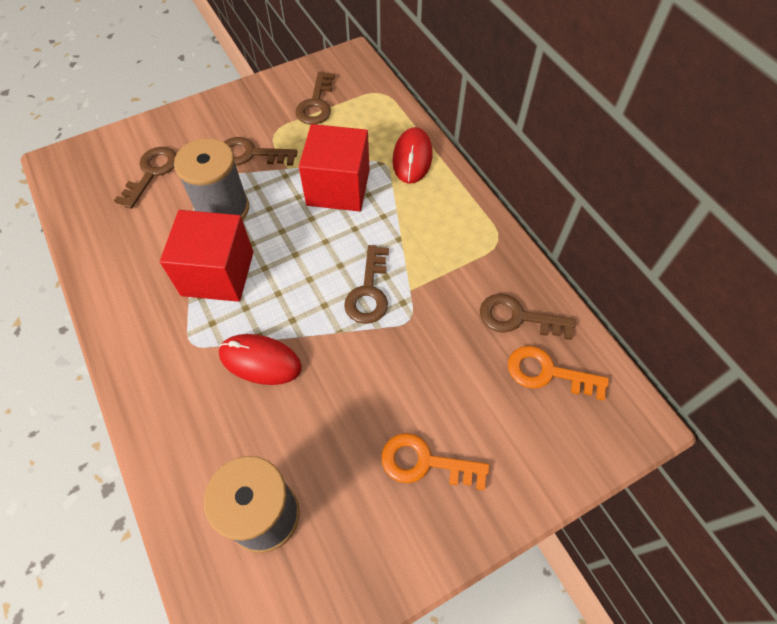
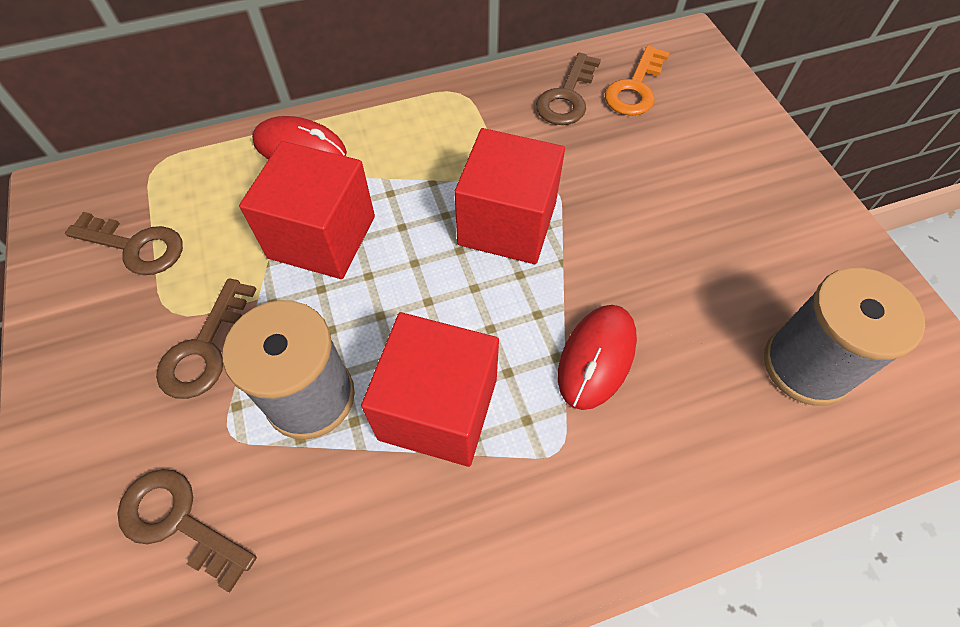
camera: 80 degrees left, 0 degrees up
brown key [344,245,389,324] -> red cube [454,128,565,264]
orange key [382,433,489,490] -> none

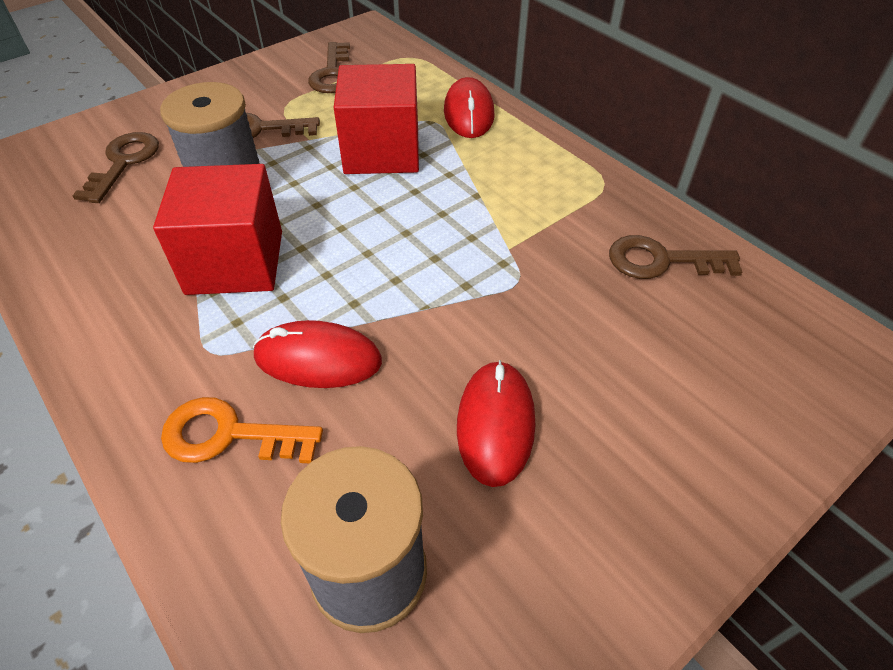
camera: 70 degrees right, 10 degrees down
red cube [454,128,565,264] -> none
orange key [605,45,670,116] -> orange key moved to [161,397,323,464]
none -> red mouse [457,360,536,487]

